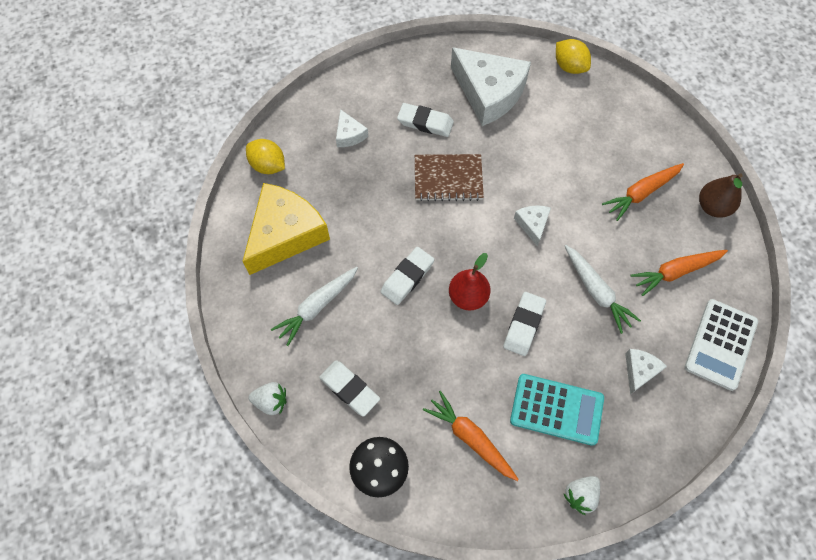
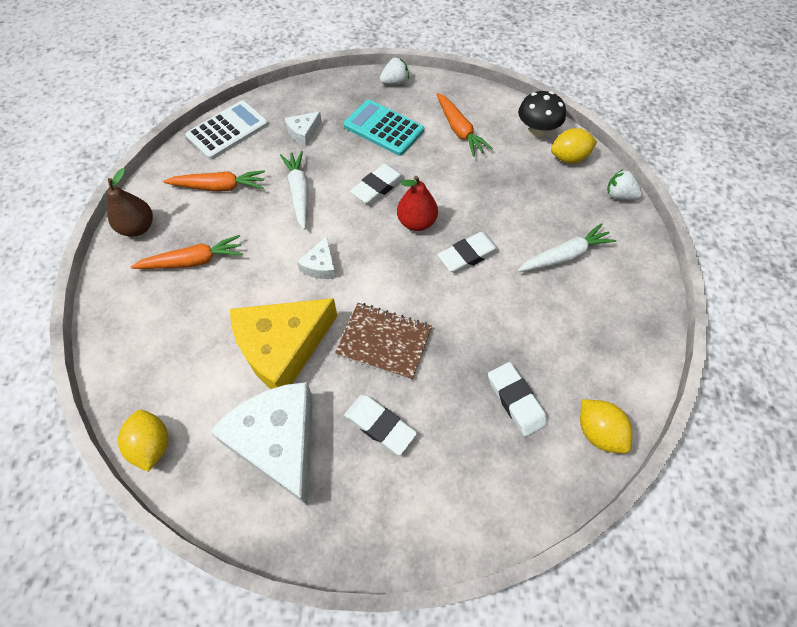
camera: 160 degrees left, 5 degrees down
yellow cheese [242,183,330,275] -> yellow cheese moved to [230,298,337,389]
white eraser [319,360,380,417] -> white eraser moved to [488,362,548,437]
white cheese [336,109,368,147] -> none
none -> yellow lemon [551,128,597,164]

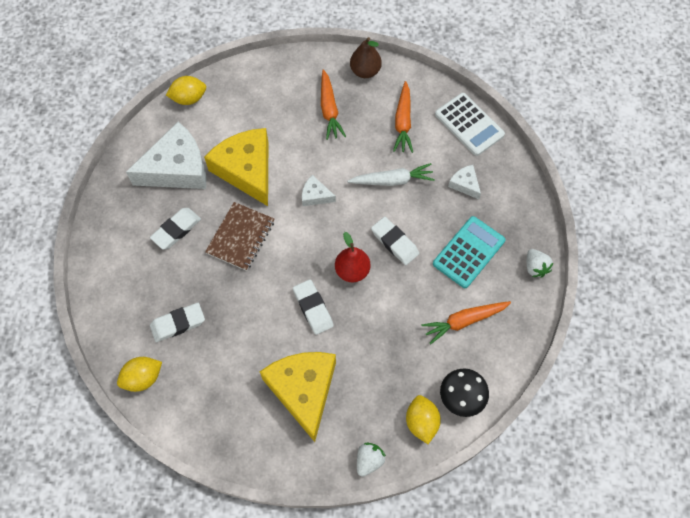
camera: 95 degrees right, 5 degrees up
white carrot [518,223,616,272] -> yellow cheese [260,352,336,442]

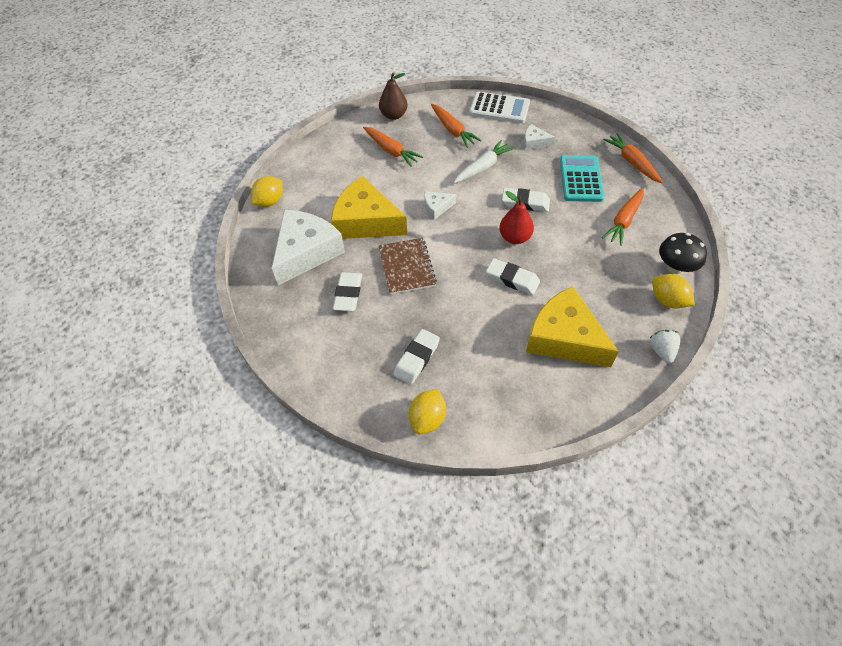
camera: 35 degrees left, 10 degrees down
white strawberry [527,249,553,277] -> orange carrot [603,133,663,184]

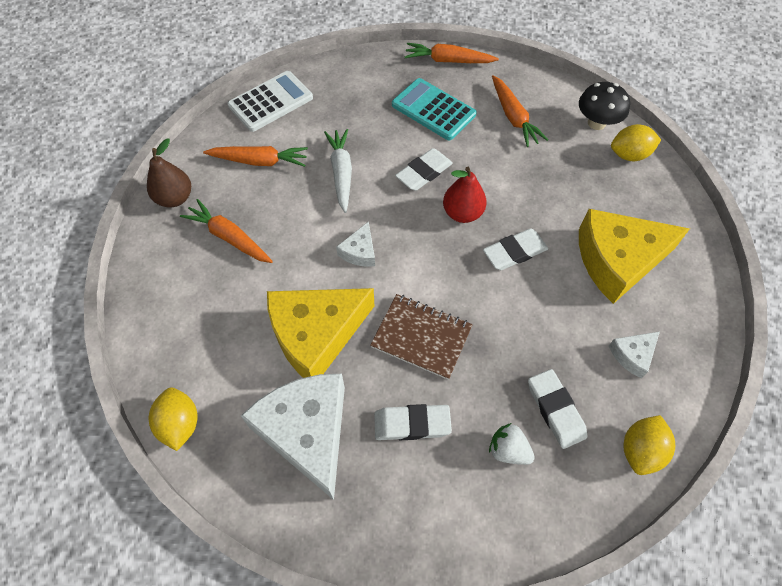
camera: 55 degrees left, 5 degrees up
white eraser [333,272,362,311] -> white eraser turned 45 degrees counterclockwise [374,404,452,440]
orange carrot [363,127,423,167] -> orange carrot turned 135 degrees counterclockwise [180,199,273,263]
yellow lemon [409,389,446,434] -> yellow lemon turned 60 degrees clockwise [624,415,675,475]
white cheese [524,124,555,150] -> white cheese moved to [609,331,660,379]
white strawberry [650,330,681,363] -> white strawberry moved to [489,423,535,465]

